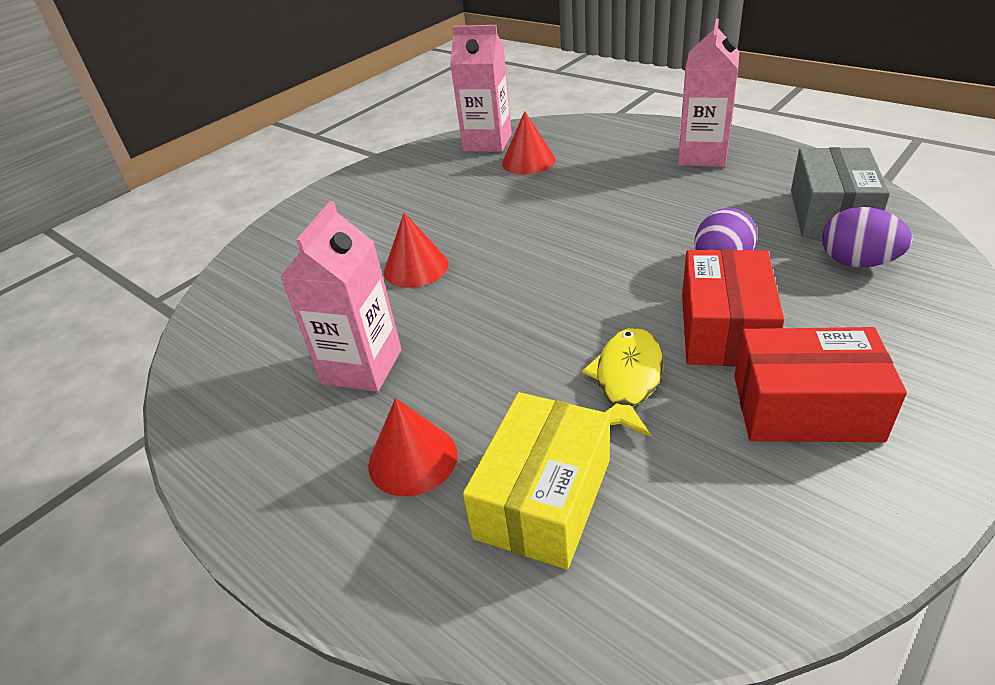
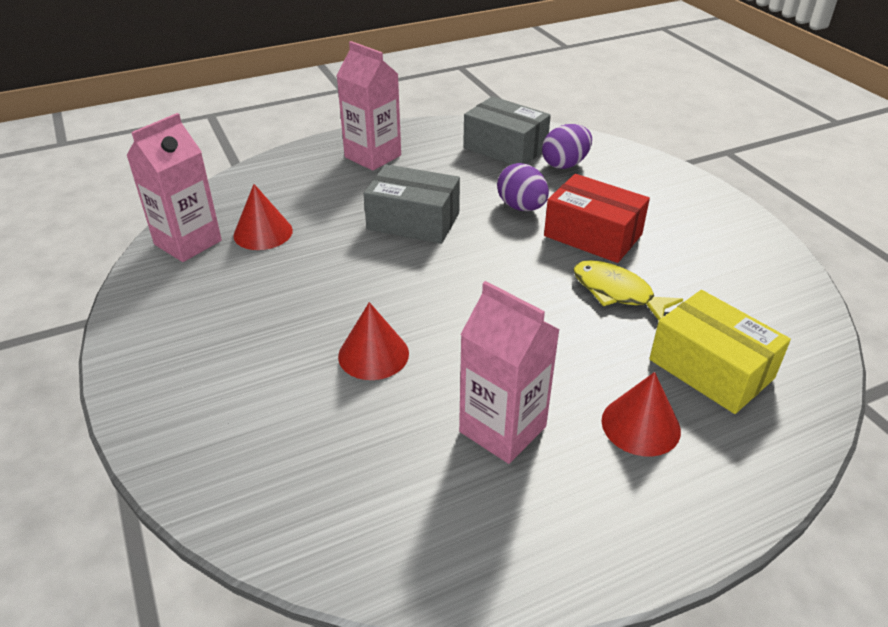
camera: 70 degrees left, 0 degrees up
red box [734,327,907,442] -> none
none -> grey box [364,164,460,244]

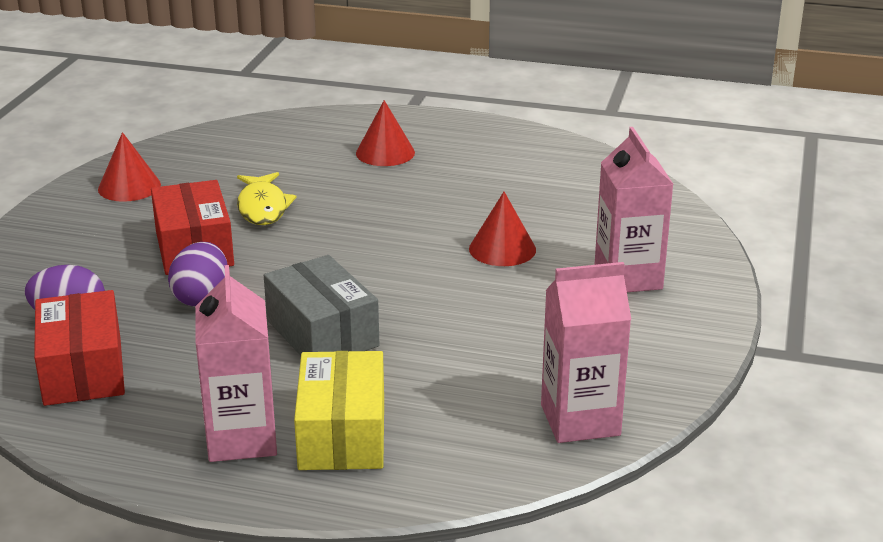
camera: 140 degrees left, 10 degrees down
red cone [233,184,293,250] -> red cone moved to [98,132,161,202]
pink carton [459,281,560,464] -> pink carton moved to [594,127,673,292]
grey box [463,96,551,165] -> red box [34,290,125,406]
yellow box [649,290,791,414] -> yellow box moved to [294,351,384,470]

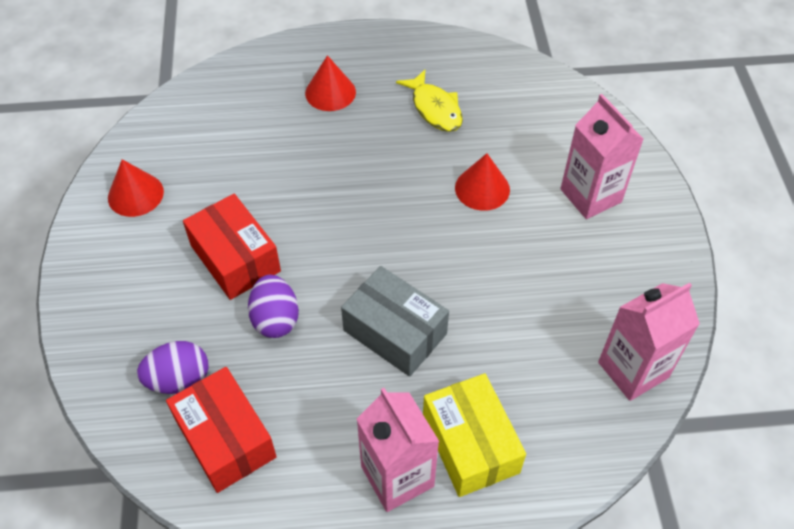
camera: 20 degrees left, 25 degrees up
yellow fish [237,172,297,225] -> yellow fish moved to [396,70,463,132]

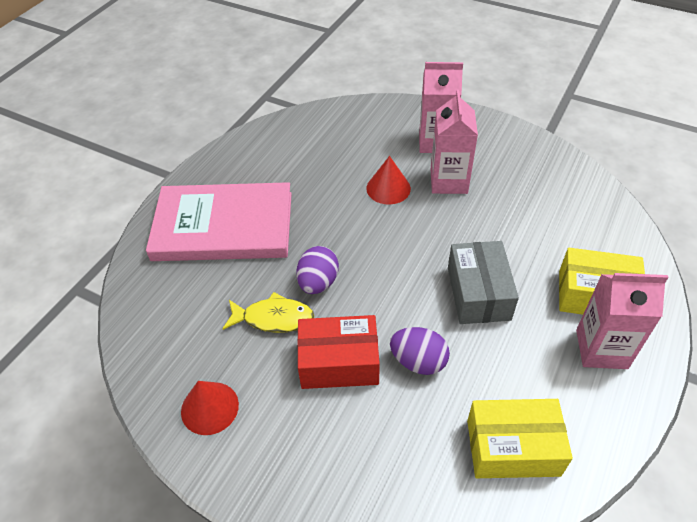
camera: 55 degrees left, 5 degrees down
purple egg [137,341,209,394] -> purple egg moved to [296,246,339,294]
red box [166,367,277,493] -> yellow box [467,399,573,478]
red cone [305,55,356,111] -> pink book [146,182,292,261]
grey box [341,266,449,377] -> grey box turned 75 degrees counterclockwise [448,241,519,324]
yellow fish [396,70,463,132] -> yellow fish moved to [223,292,314,333]
pink carton [598,283,700,401] -> pink carton moved to [431,90,478,194]

